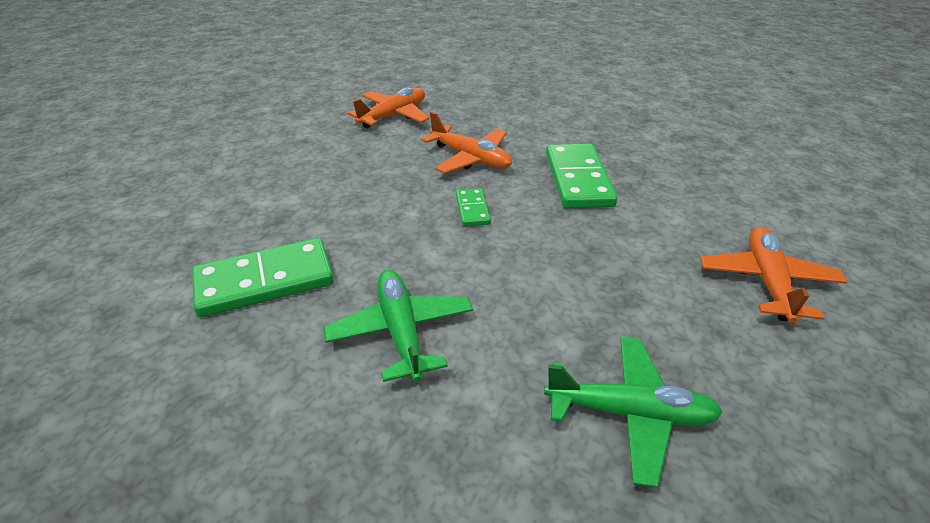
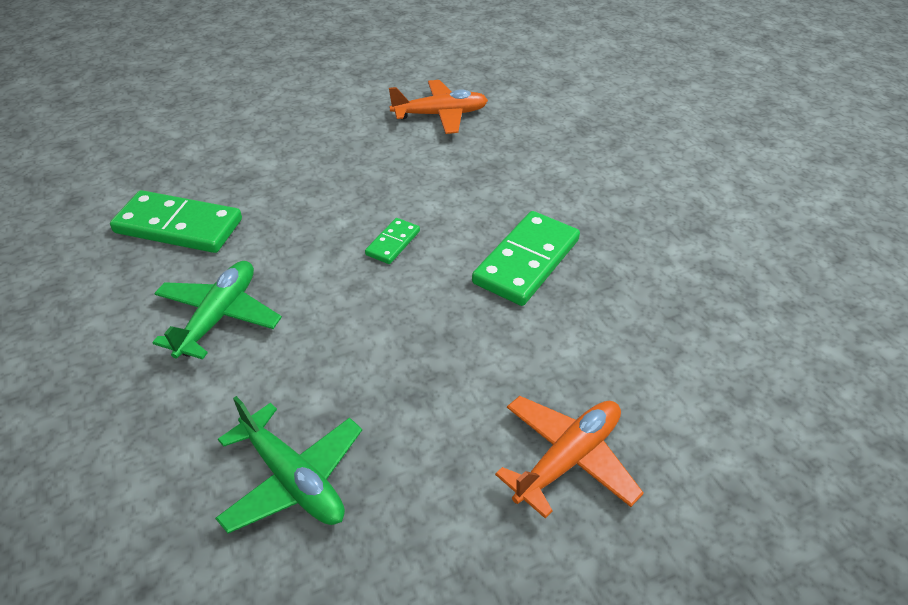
camera: 35 degrees right, 5 degrees up
orange plane [421,112,512,174] -> none

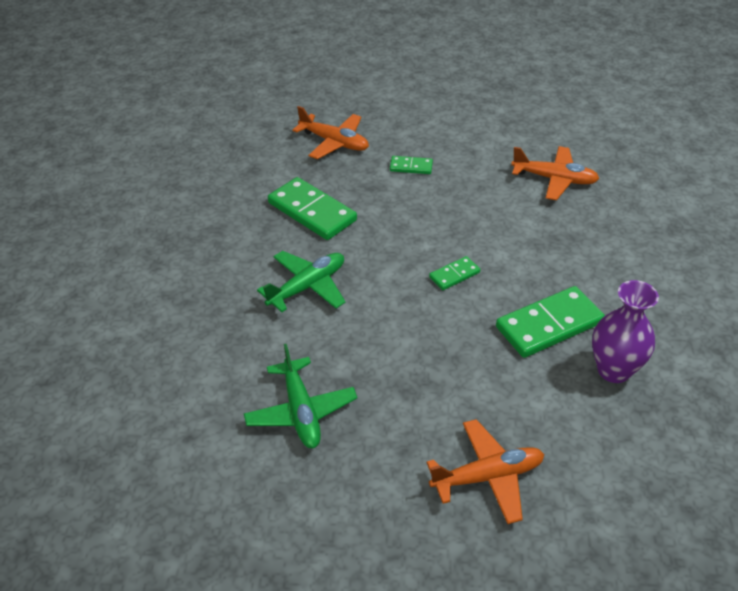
camera: 30 degrees right, 0 degrees up
none -> orange plane [293,106,369,159]
none -> green domino [390,156,433,174]
none -> purple vase [592,280,659,383]

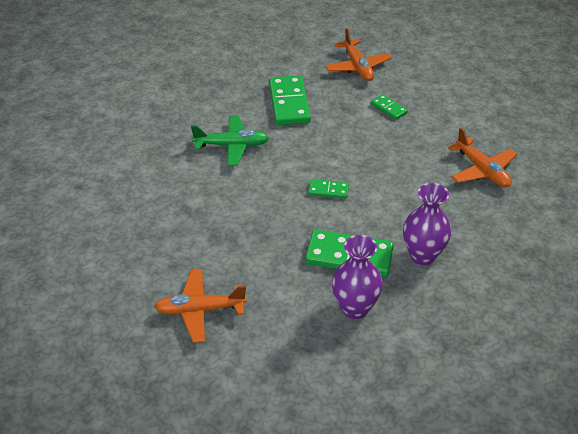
camera: 40 degrees right, 0 degrees up
green plane [244,343,357,448] -> none
orange plane [427,419,544,524] -> orange plane turned 150 degrees clockwise [154,269,247,343]
none -> purple vase [403,183,451,265]

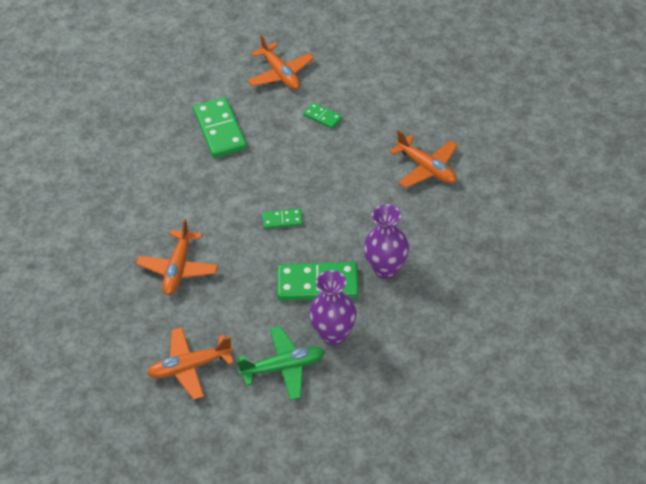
camera: 10 degrees left, 5 degrees up
green plane [191,115,269,166] -> green plane moved to [237,326,325,400]
none -> orange plane [136,218,218,295]

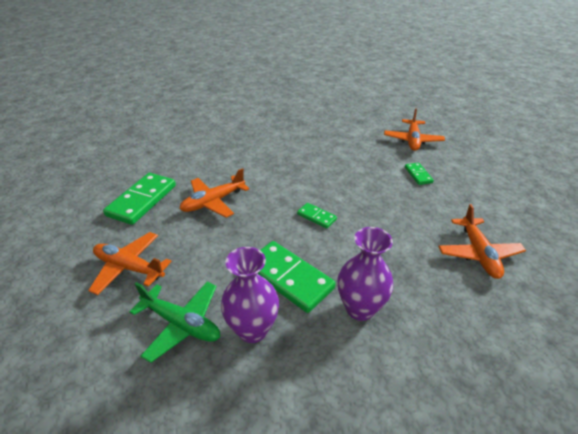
camera: 40 degrees right, 10 degrees down
green domino [193,97,247,158] -> green domino moved to [103,173,176,225]

